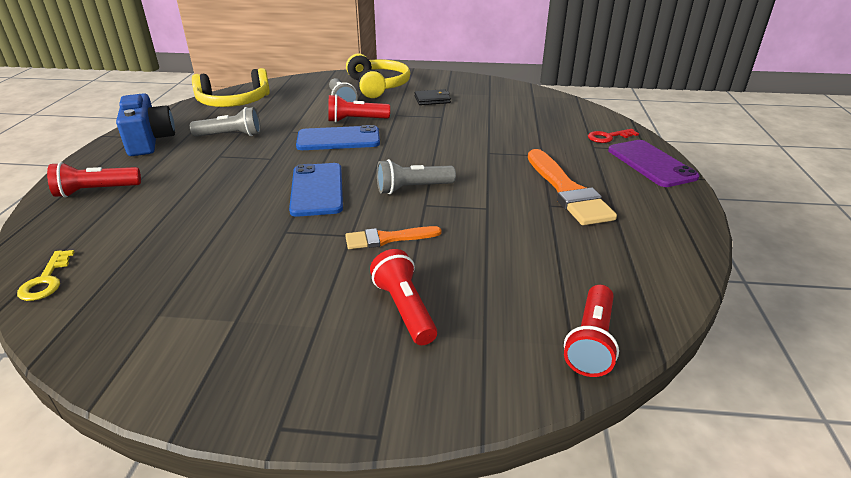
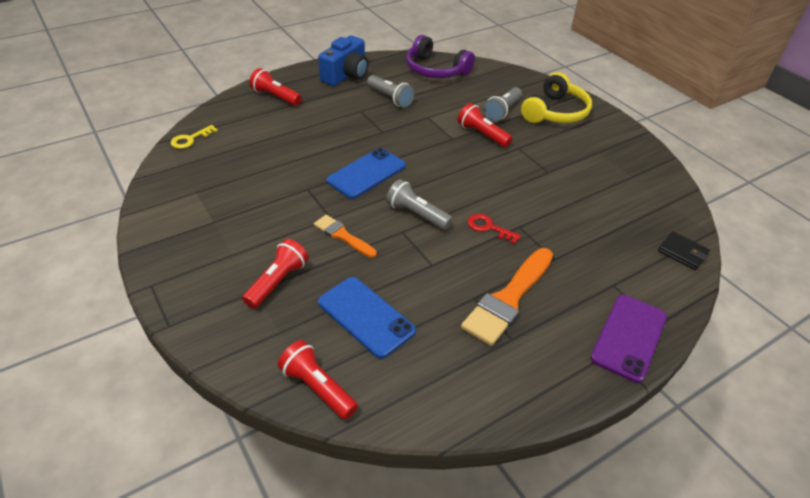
camera: 50 degrees right, 10 degrees up
yellow headphones [192,68,270,107] -> purple headphones [406,35,475,78]
blue phone [296,125,380,150] -> blue phone moved to [318,277,416,359]
black wallet [414,89,451,105] -> black wallet moved to [658,231,710,270]
red flashlight [564,285,619,377] -> red flashlight turned 60 degrees clockwise [278,340,358,420]
red key [588,129,639,143] -> red key moved to [468,214,521,244]

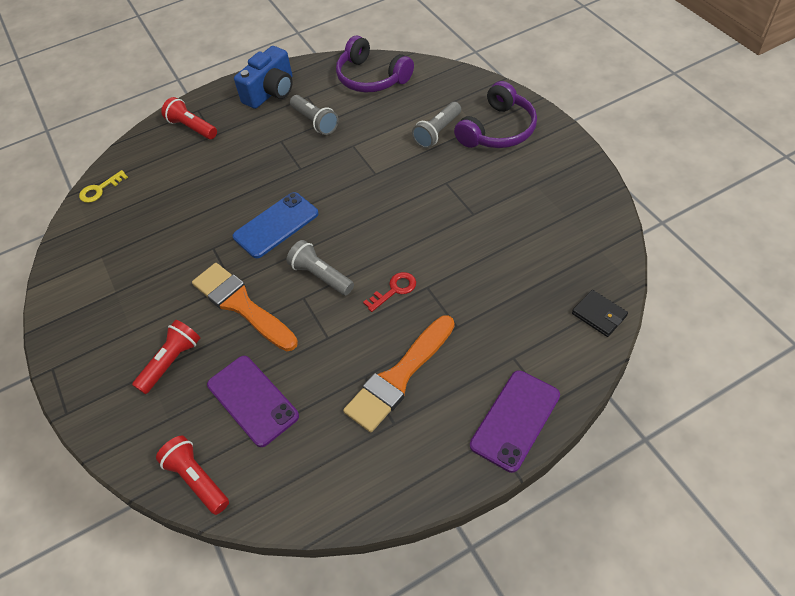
camera: 10 degrees right, 10 degrees up
orange brush [314,215,377,258] -> orange brush [192,263,298,351], size x1.75
blue phone [318,277,416,359] -> purple phone [207,356,299,447]
red flashlight [458,103,513,148] -> none
red key [468,214,521,244] -> red key turned 105 degrees clockwise [363,272,416,312]
yellow headphones [521,72,592,123] -> purple headphones [454,81,537,148]

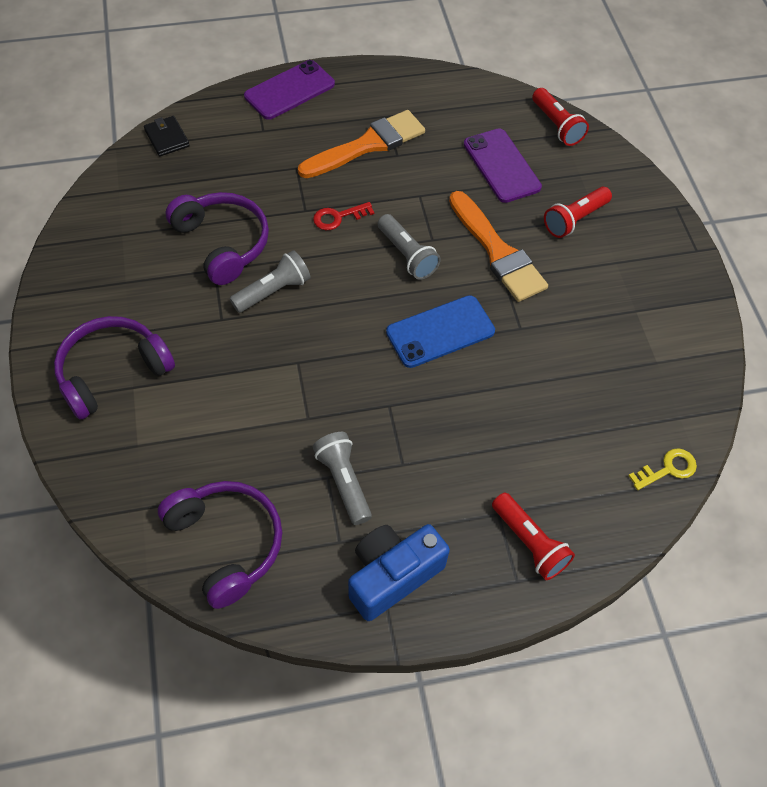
camera: 170 degrees left, 5 degrees up
grey flashlight [412,102,461,148] -> grey flashlight moved to [230,250,311,313]
none -> purple headphones [165,192,269,285]

